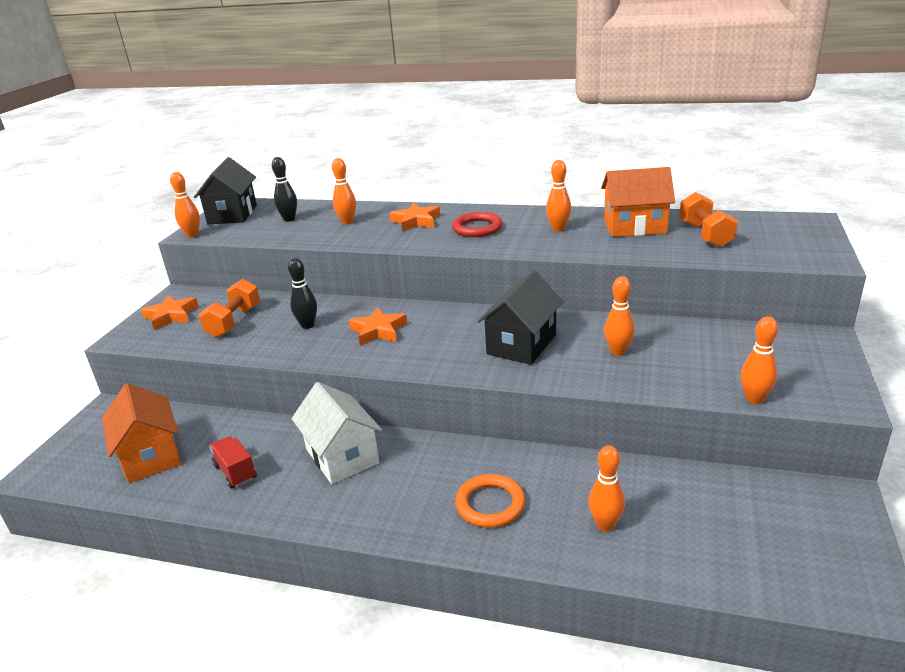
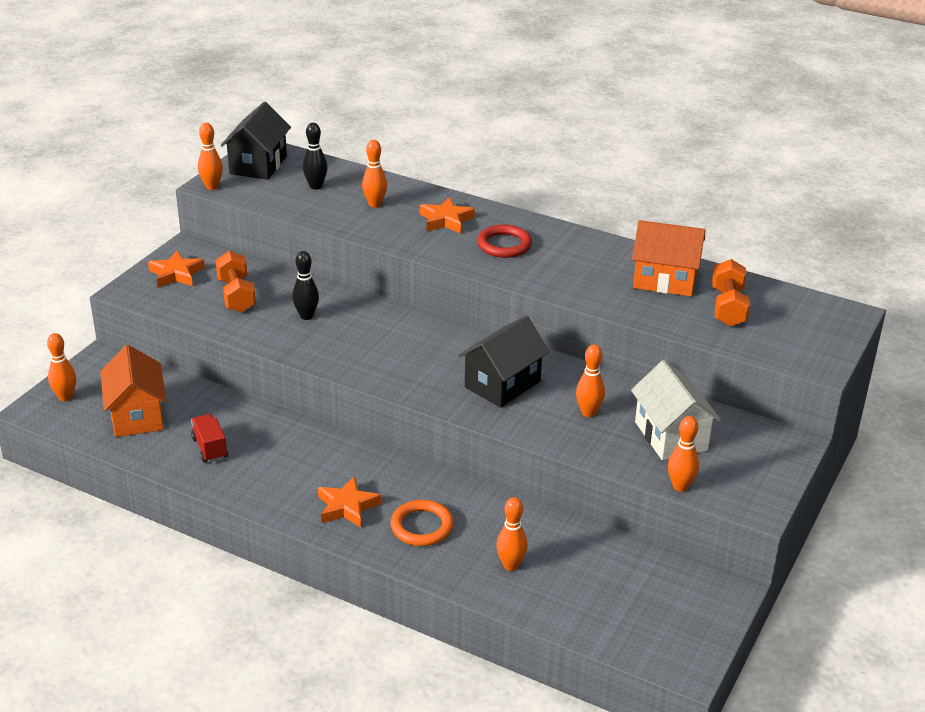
camera: 10 degrees right, 5 degrees up
orange dumbbell [199,279,260,338] -> orange dumbbell turned 45 degrees counterclockwise [215,251,256,313]
white house [292,382,382,484] -> white house moved to [631,360,721,460]
orange star [349,307,407,346] -> orange star moved to [318,477,381,528]
orange bowling pin [546,160,571,232] -> orange bowling pin moved to [47,333,76,401]

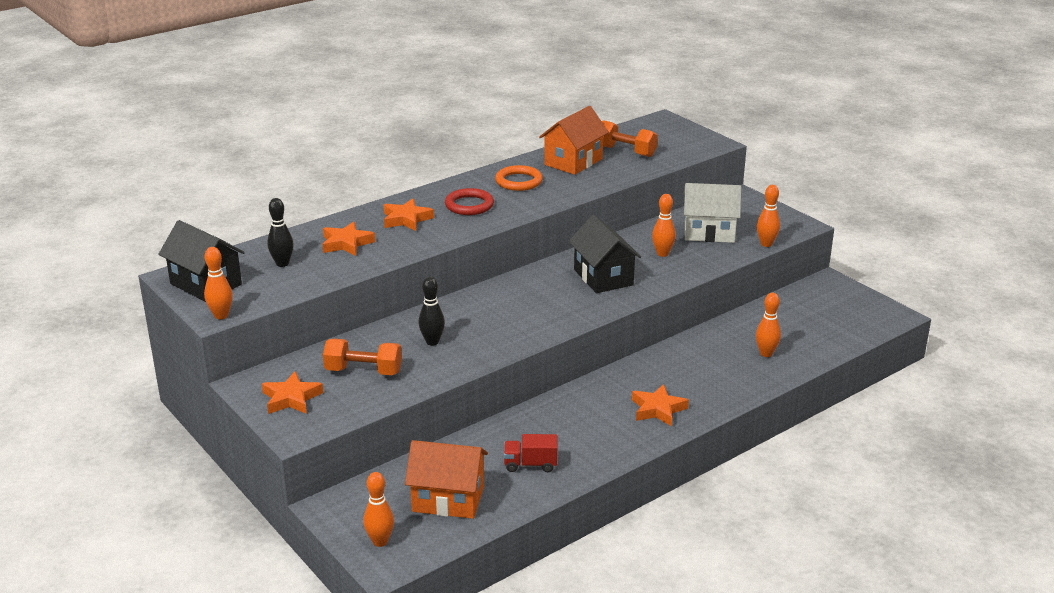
camera: 65 degrees left, 5 degrees down
orange bowling pin [362,140,387,208] -> orange star [323,222,375,256]
orange ring [390,500,454,546] -> orange ring moved to [495,165,543,191]

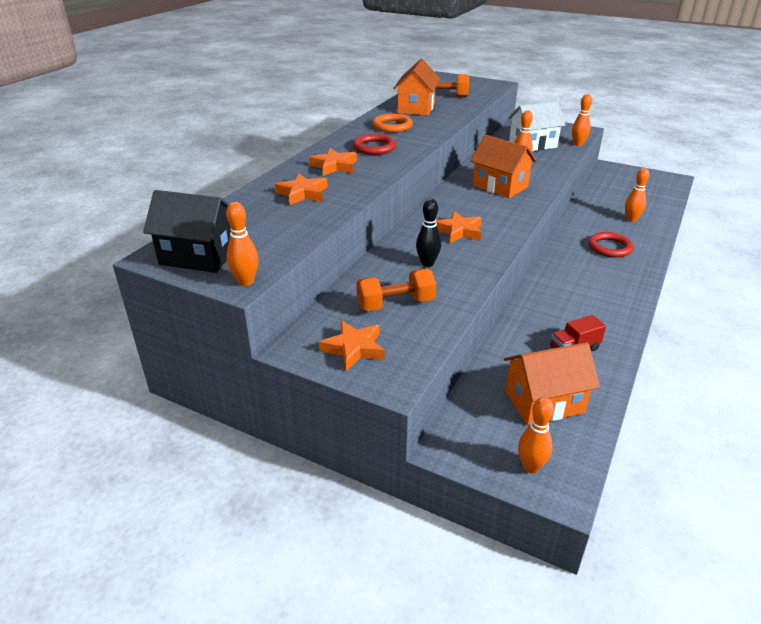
camera: 25 degrees left, 5 degrees up
black bowling pin [267,198,294,267] -> none
black house [569,215,641,293] -> orange house [470,135,536,198]
orange star [632,384,689,426] -> orange star moved to [436,211,482,243]
none -> red ring [588,232,634,258]

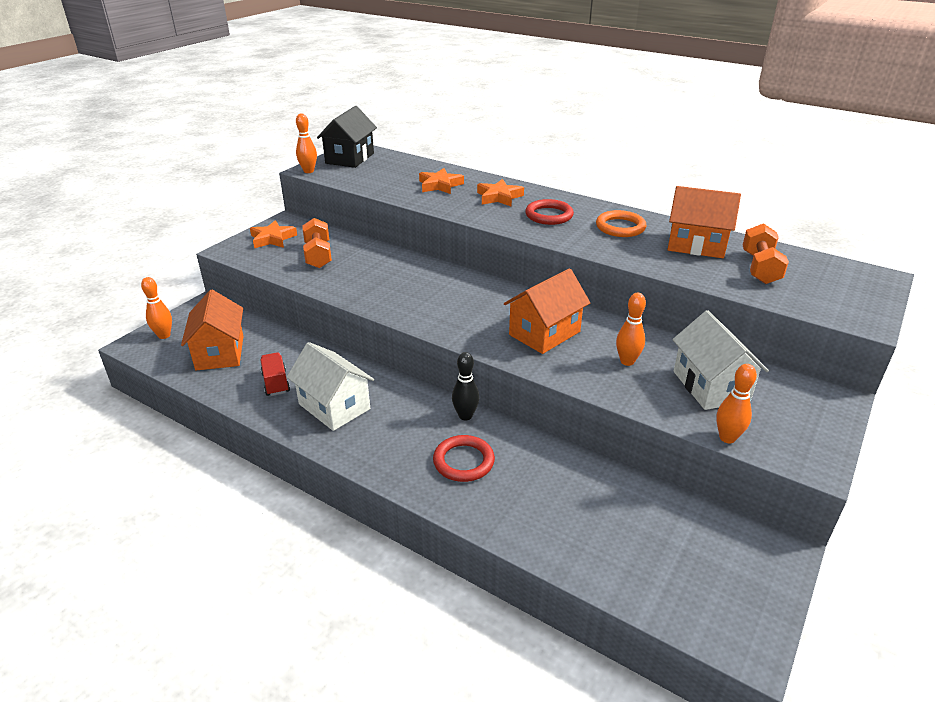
camera: 95 degrees right, 0 degrees up
black bowling pin [416,198,441,267] -> black bowling pin moved to [452,352,479,420]
orange star [436,211,482,243] -> none
orange bowling pin [625,168,649,222] -> none
none -> white house [287,342,374,431]

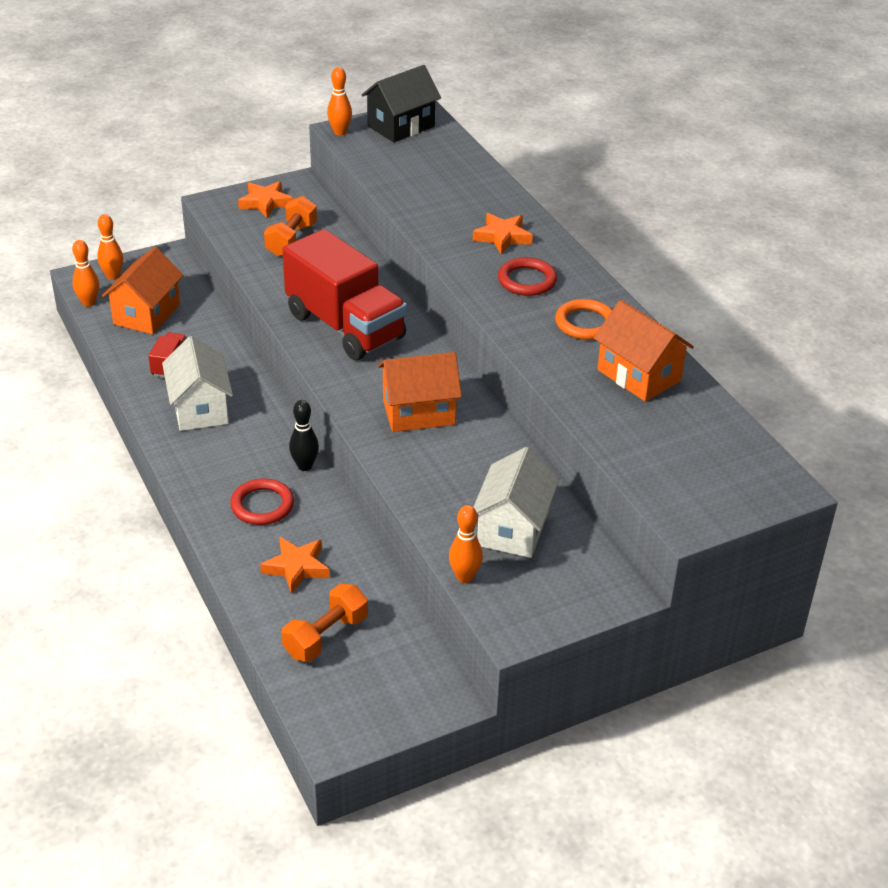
camera: 30 degrees right, 5 degrees up
orange star [419,168,464,194] -> orange star moved to [260,537,330,594]
orange bowling pin [616,293,646,366] -> orange bowling pin moved to [72,240,99,307]
orange dumbbell [743,223,789,284] -> orange dumbbell moved to [281,584,368,662]
none -> red truck [282,229,407,360]

